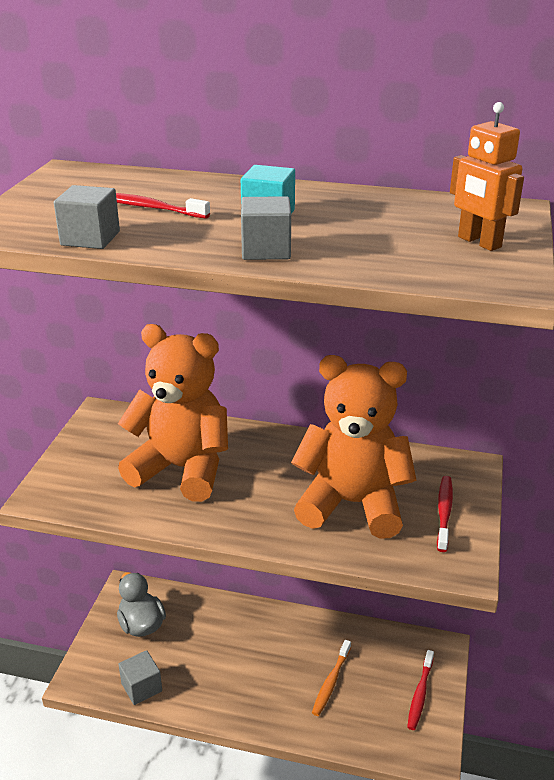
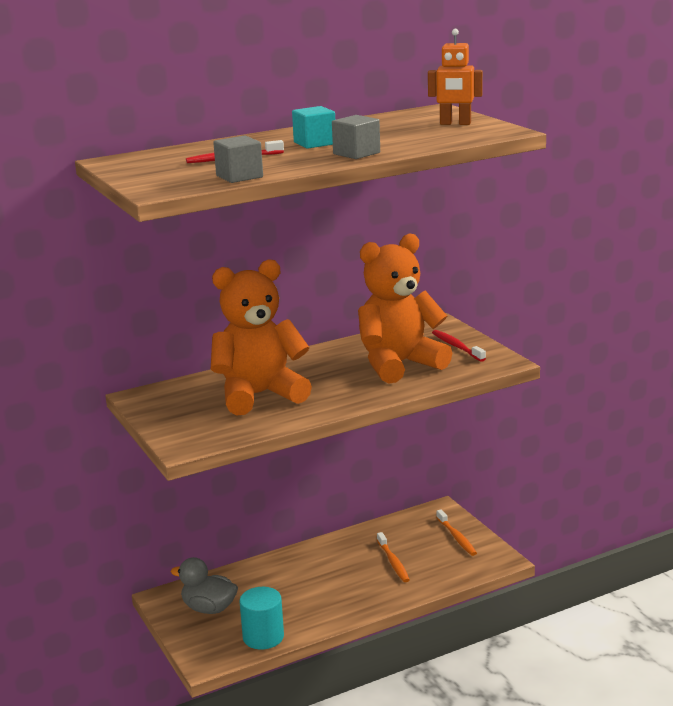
camera: 40 degrees left, 10 degrees down
grey cube [118,650,162,705] -> turquoise cylinder [239,587,284,649]
red toothbrush [407,650,434,730] -> orange toothbrush [436,509,477,556]

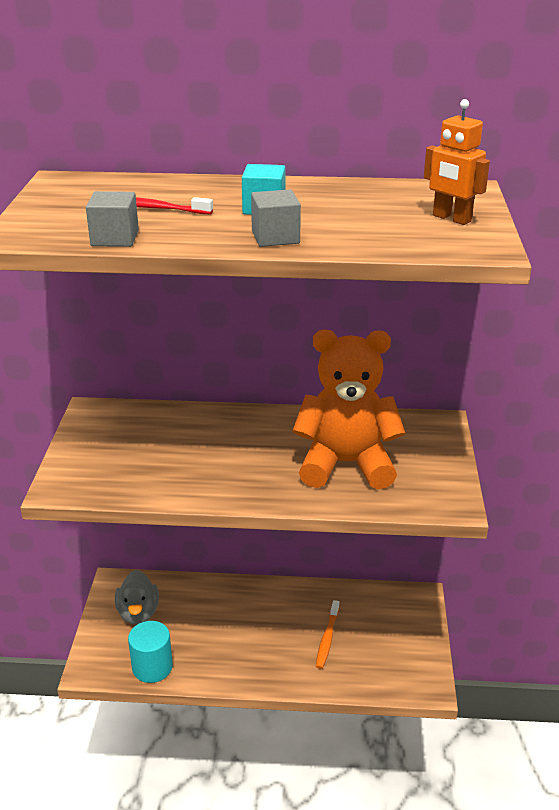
camera: 30 degrees right, 10 degrees up
grey duck [171,557,238,614] -> grey duck turned 150 degrees counterclockwise [115,570,159,624]
orange teddy bear [211,259,312,415] -> none
red toothbrush [432,330,486,362] -> none
orange toothbrush [436,509,477,556] -> none

